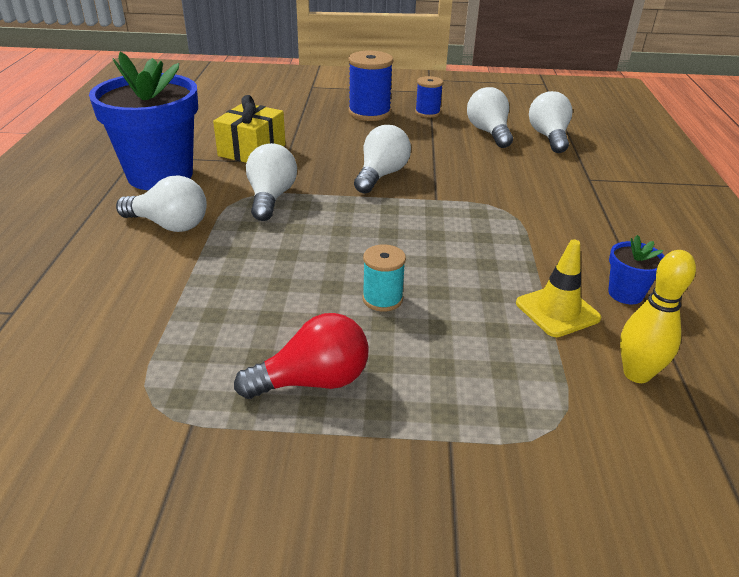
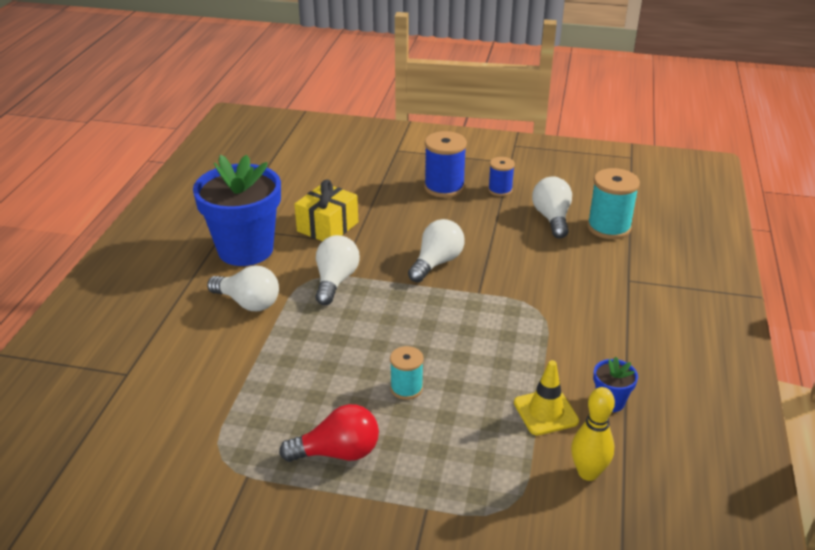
camera: 10 degrees right, 0 degrees up
white light bulb [529,91,572,153] -> turquoise spool [587,168,640,239]

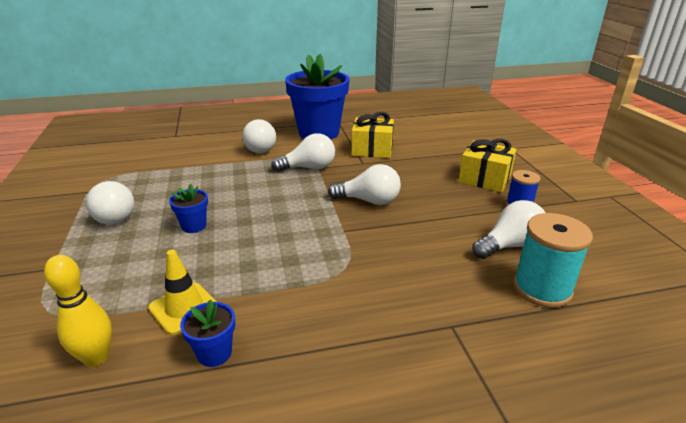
camera: 65 degrees right, 5 degrees down
red light bulb [279,404,379,462] -> white light bulb [86,181,134,225]
turquoise spool [390,346,424,400] -> blue flower pot [169,184,208,233]
blue spool [424,131,467,198] -> yellow gift [458,139,516,192]

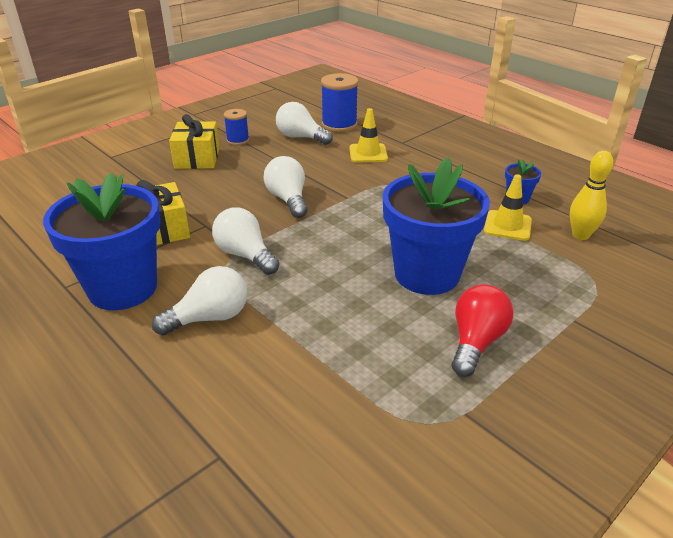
camera: 120 degrees left, 5 degrees up
white light bulb [86,181,134,225] -> red light bulb [452,284,513,377]
blue flower pot [169,184,208,233] -> blue flower pot [383,157,490,295], size x2.40
turquoise spool [513,213,593,308] -> blue spool [321,73,358,132]
none -> yellow traffic cone [349,108,388,162]

